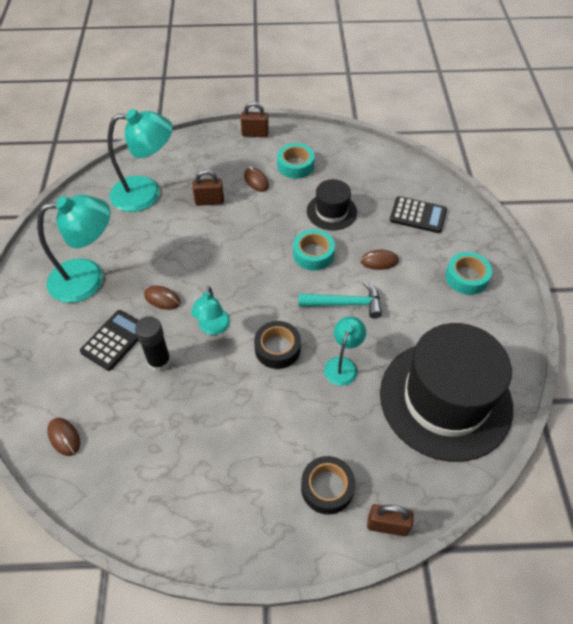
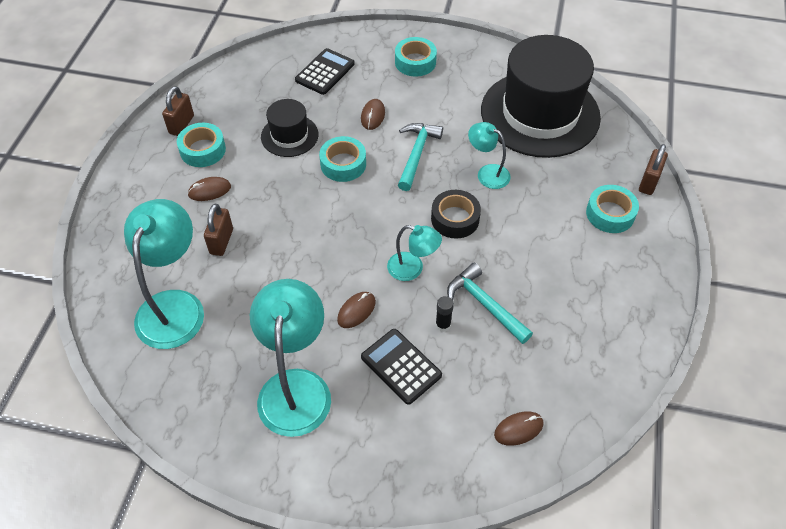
camera: 75 degrees left, 0 degrees up
black glue stick [135,316,171,372] -> black glue stick [435,296,454,332], size x0.58
brown padlock [241,102,269,137] -> brown padlock moved to [162,86,194,136]
black tape [301,456,355,515] -> turquoise tape [586,185,639,233]
none -> turquoise hammer [447,263,533,344]

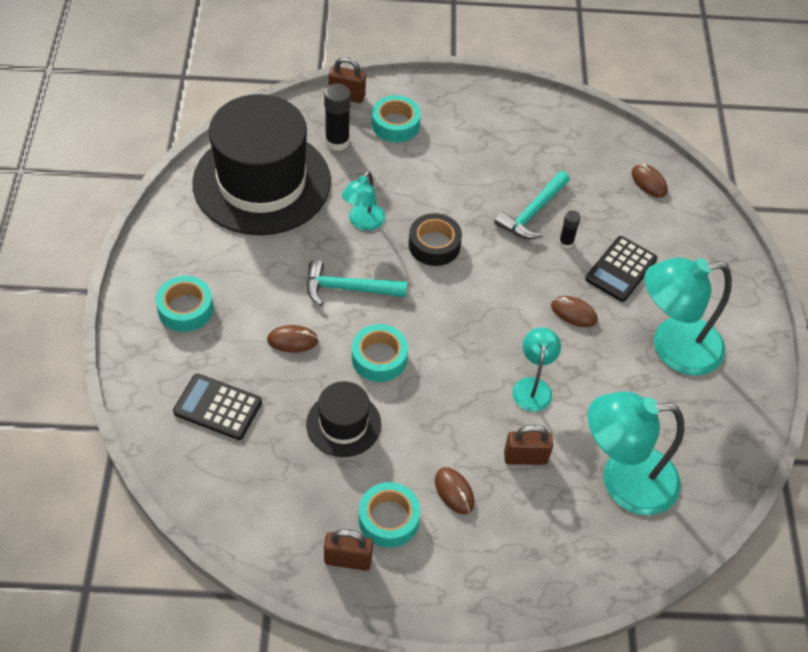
camera: 105 degrees left, 0 degrees up
turquoise lamp [387,225,442,281] -> turquoise lamp moved to [512,327,561,412]
none -> black glue stick [324,84,351,151]

